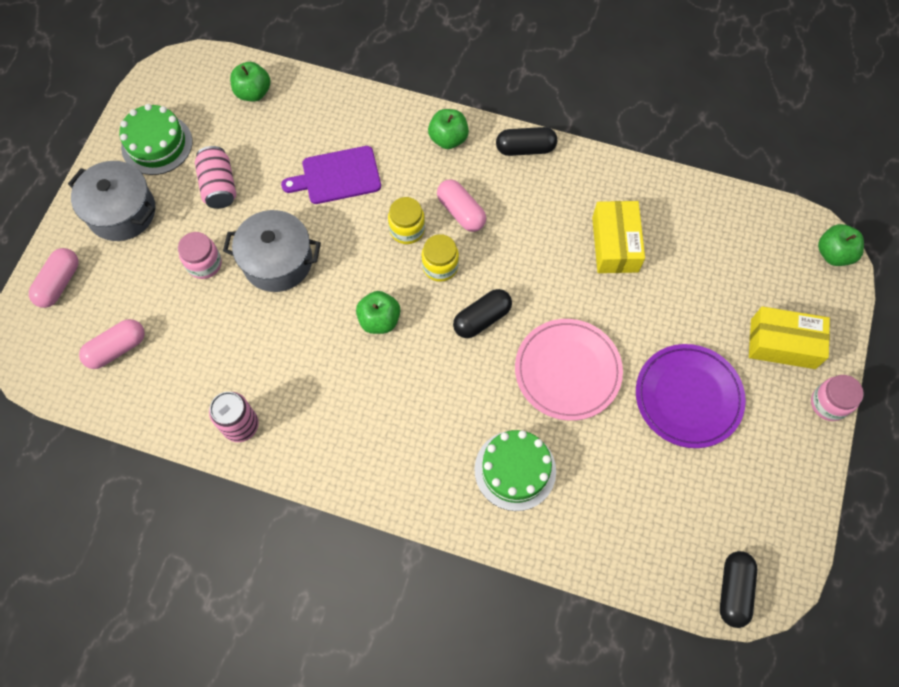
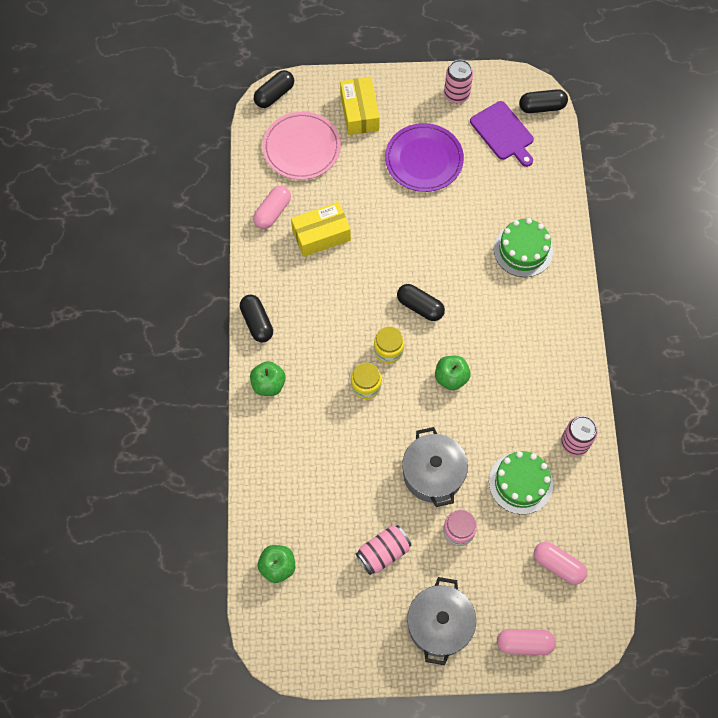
camera: 110 degrees left, 0 degrees up
green cake [119,104,193,175] -> green cake moved to [489,451,553,514]
purple cutting board [281,146,381,204] -> purple cutting board moved to [470,101,534,167]
pink capsule [437,179,486,232] -> pink capsule moved to [253,186,291,229]
pink plate [515,319,623,421] -> pink plate moved to [262,112,341,180]
pink jar [811,375,864,421] -> none
green apple [818,224,864,266] -> black capsule [254,70,294,108]
none -> pink can [444,60,473,103]

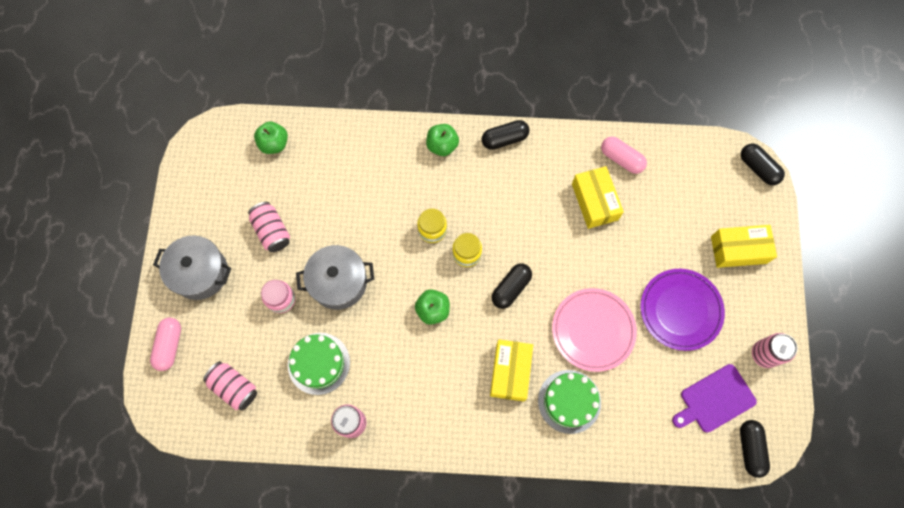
camera: 95 degrees right, 5 degrees up
pink plate [262,112,341,180] -> pink plate moved to [552,288,637,372]
pink capsule [534,542,587,585] -> pink can [203,361,257,410]
none -> yellow box [490,339,533,402]

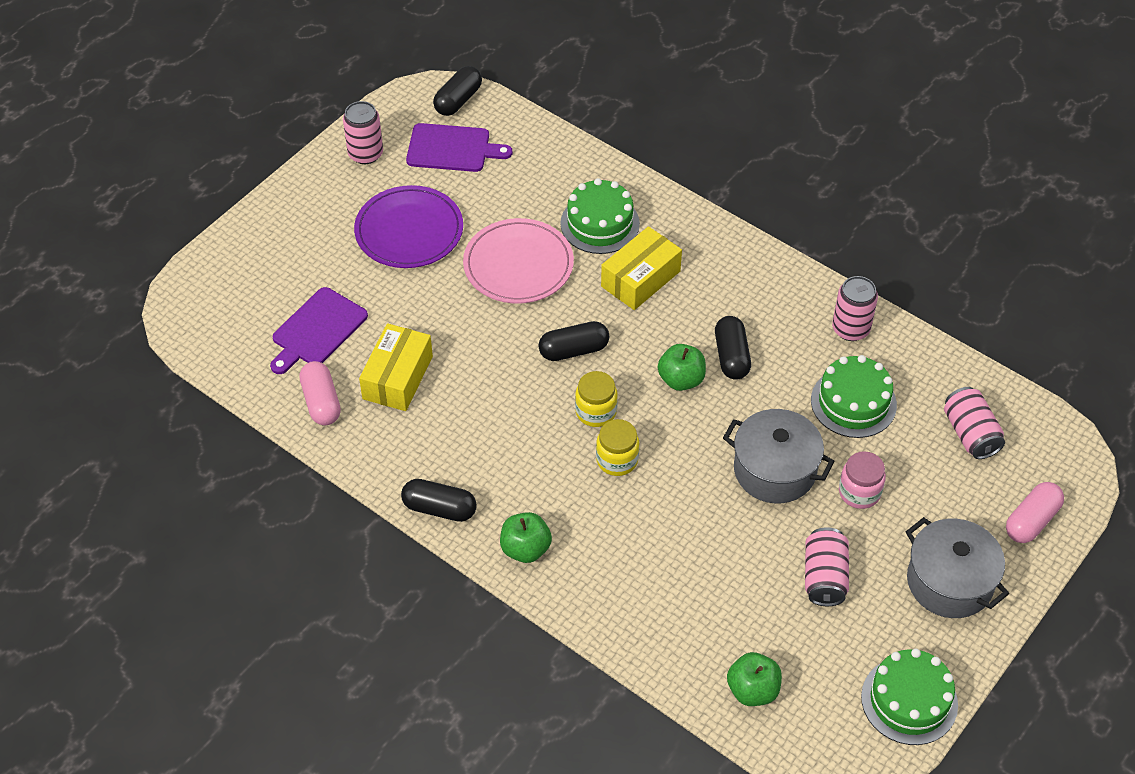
camera: 145 degrees left, 20 degrees down
yellow box [711,225,777,268] -> none
black capsule [741,144,785,185] -> black capsule moved to [715,316,751,380]
none -> purple cutting board [270,287,368,374]
none -> green cake [861,649,958,745]

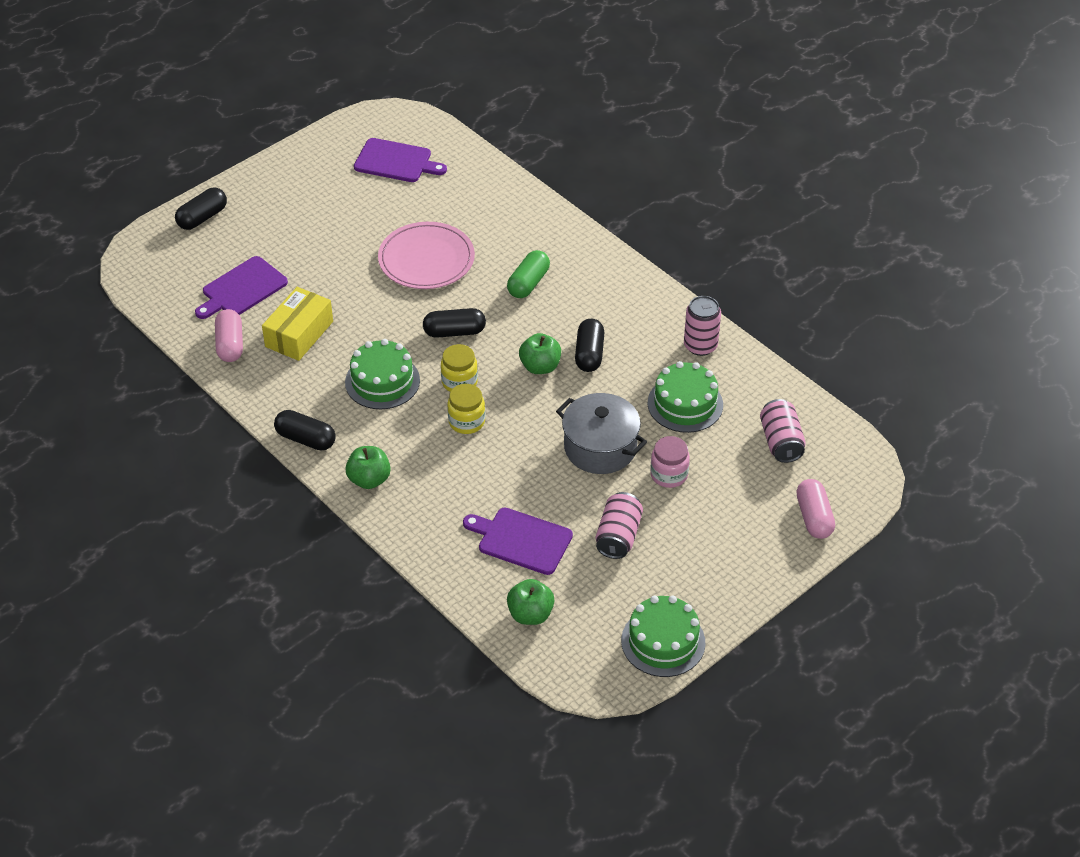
camera: 10 degrees right, 5 degrees down
pink can [343,101,383,164] -> none
purple plate [354,185,463,268] -> none
black capsule [433,66,482,116] -> black capsule moved to [175,188,227,230]
green cake [560,178,640,254] -> green cake moved to [345,339,420,409]
yellow box [601,226,682,310] -> green capsule [507,250,550,298]
grey pot [906,517,1009,618] -> none
pink capsule [1006,482,1064,543] -> pink capsule turned 60 degrees counterclockwise [796,479,835,539]
none -> purple cutting board [463,508,573,575]

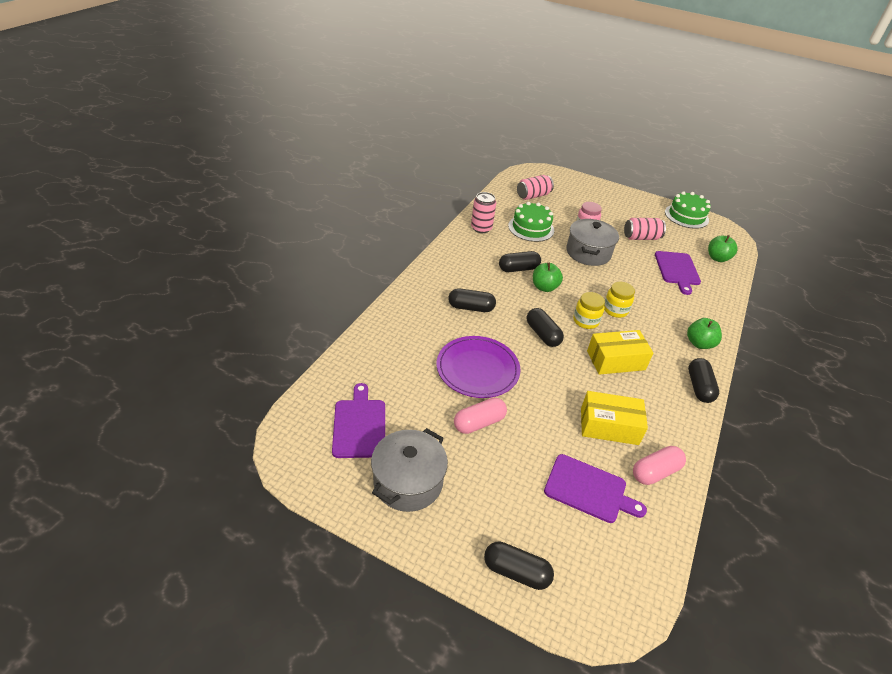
camera: 115 degrees left, 5 degrees down
green cake [345,339,420,409] -> yellow box [587,330,653,375]
pink plate [378,222,475,289] -> purple plate [437,336,521,398]
green capsule [507,250,550,298] -> black capsule [448,288,496,312]
pink capsule [796,479,835,539] -> pink capsule moved to [454,398,507,434]
none -> grey pot [371,428,448,512]

